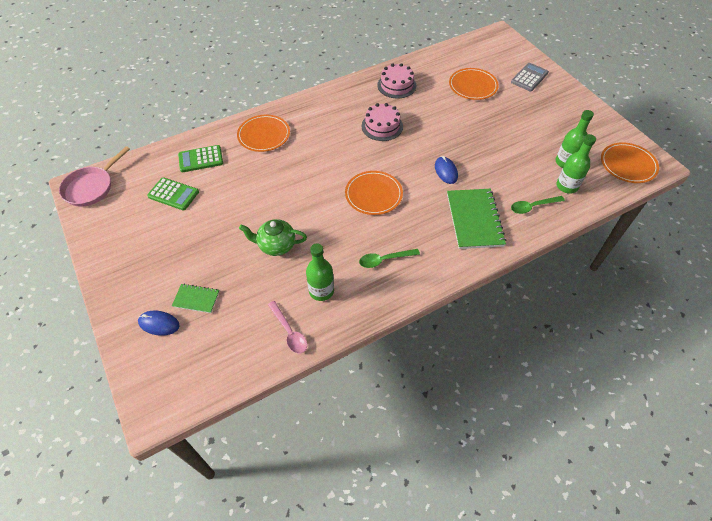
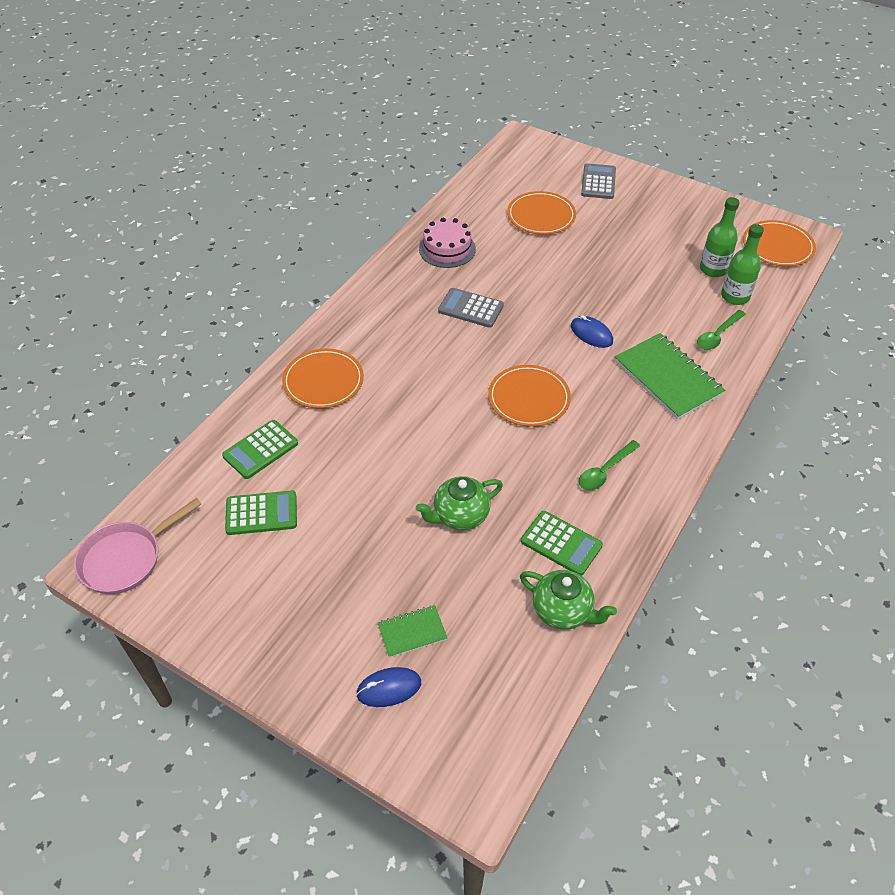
camera: 30 degrees left, 5 degrees down
pink pan [59,146,130,207] -> pink pan turned 45 degrees clockwise [74,498,201,594]
pink spoon [268,301,307,354] -> green teapot [520,570,617,630]
green bottle [306,243,334,301] -> green calculator [521,511,603,576]
pink cake [362,103,403,141] -> grey calculator [438,288,504,328]

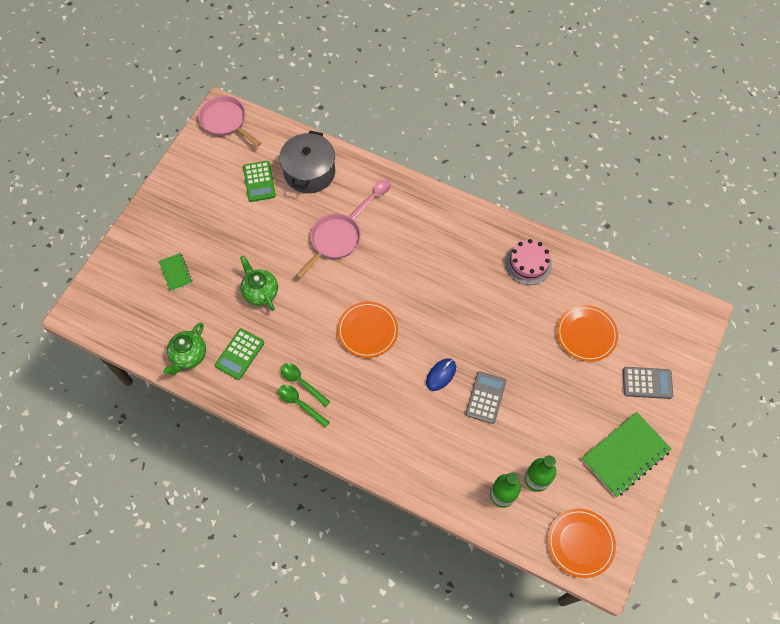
camera: 85 degrees right, 15 degrees up
green calculator [222,420,298,479] -> grey pot [279,131,335,193]
orange plate [282,348,364,409] -> pink spoon [349,179,391,220]
blue mouse [356,667,421,707] -> none
grey calculator [438,288,504,328] -> grey calculator moved to [465,371,506,424]
green notebook [614,333,725,420] -> green notebook moved to [582,412,672,497]
green spoon [697,310,746,350] -> green spoon moved to [278,385,330,428]
none -> pink pan [296,213,361,279]

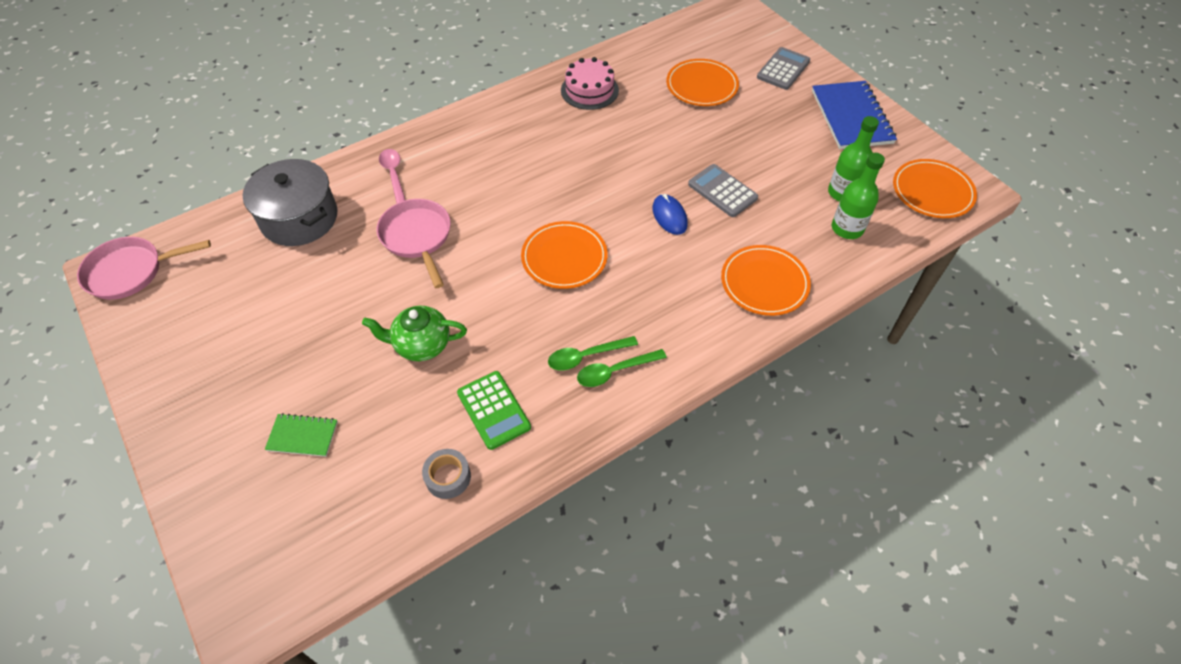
camera: 60 degrees left, 10 degrees down
green teapot [163,322,206,375] -> grey tape [422,449,471,499]
green calculator [243,161,276,202] -> none
green notebook [582,412,672,497] -> blue notebook [812,81,897,149]
none -> orange plate [721,245,811,316]

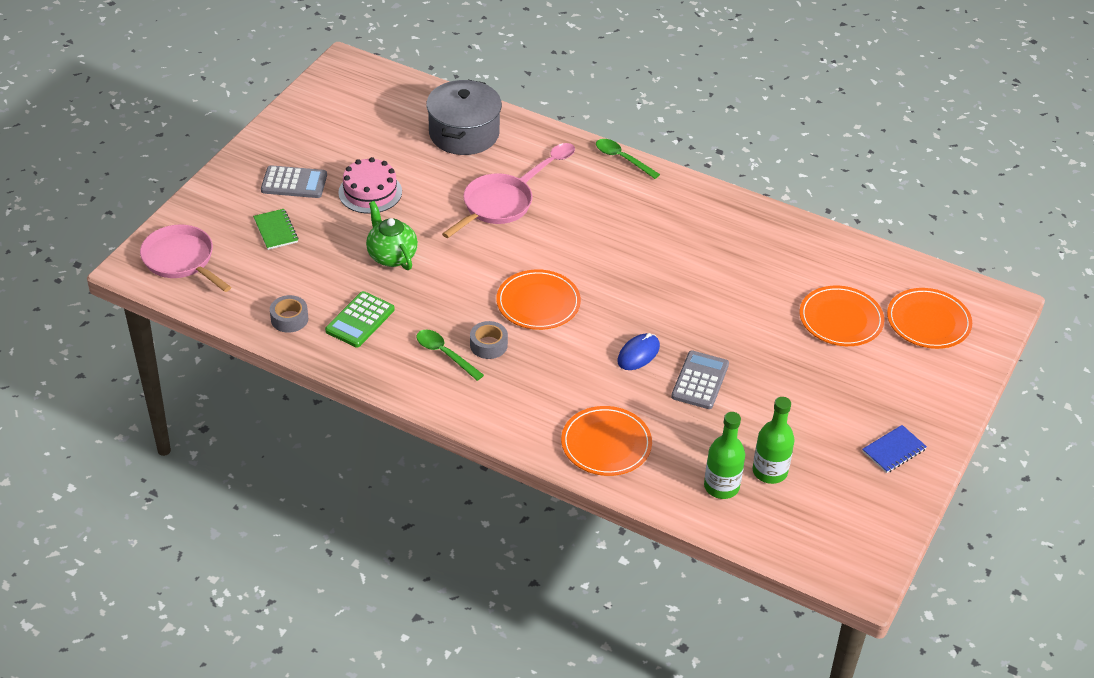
camera: 60 degrees right, 10 degrees down
pink pan [77,237,211,300] -> pink pan moved to [140,224,231,292]
pink cake [561,57,619,110] -> pink cake moved to [338,157,402,214]
green spoon [577,349,667,387] -> green spoon moved to [596,139,660,179]
grey calculator [757,47,810,90] -> grey calculator moved to [261,165,327,198]
blue notebook [812,81,897,149] -> blue notebook [862,425,927,473], size x0.52
orange plate [893,159,977,218] -> orange plate moved to [887,288,972,349]
none -> grey tape [470,321,508,359]

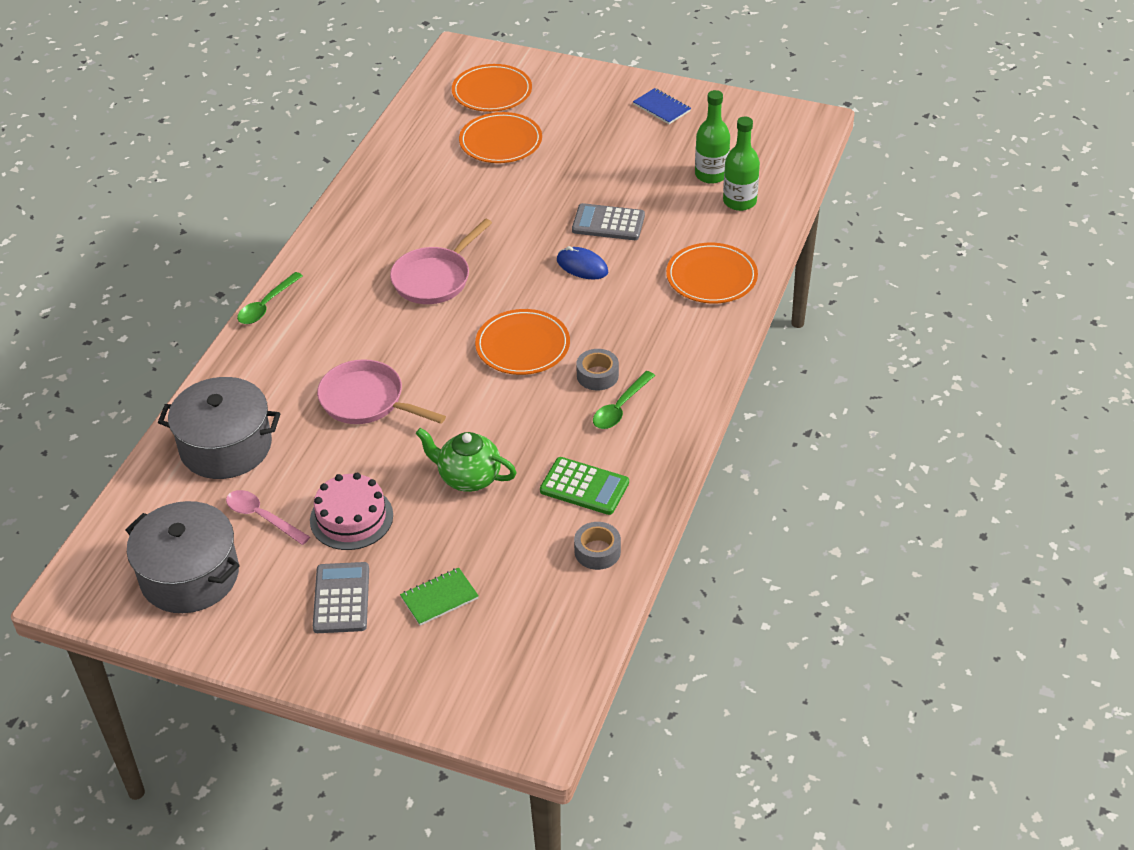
camera: 95 degrees left, 0 degrees up
pink pan [140,224,231,292] -> pink pan moved to [390,218,492,304]
green teapot [366,201,418,270] -> green teapot turned 60 degrees clockwise [416,428,517,492]
pink spoon [519,143,575,183] -> pink spoon moved to [226,490,310,545]
none -> grey pot [125,501,240,613]

